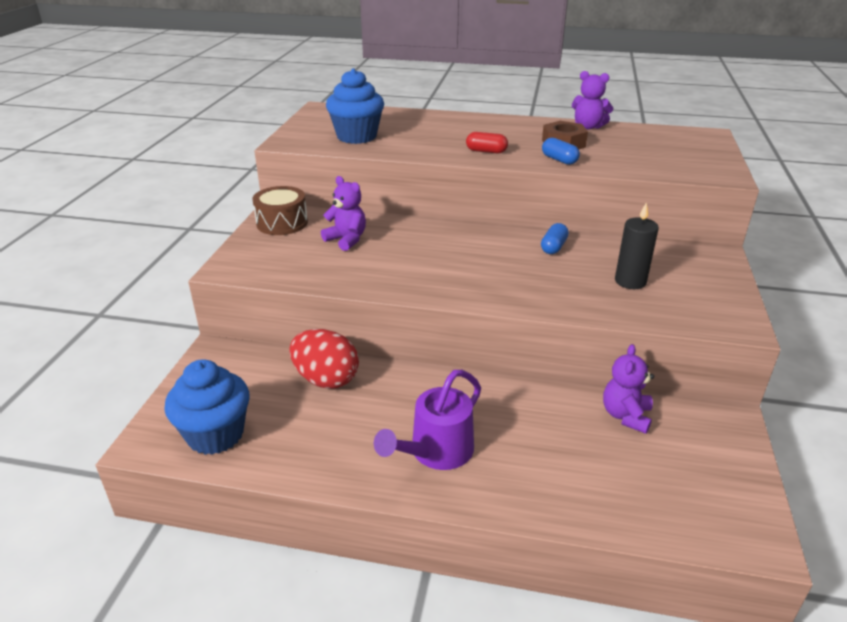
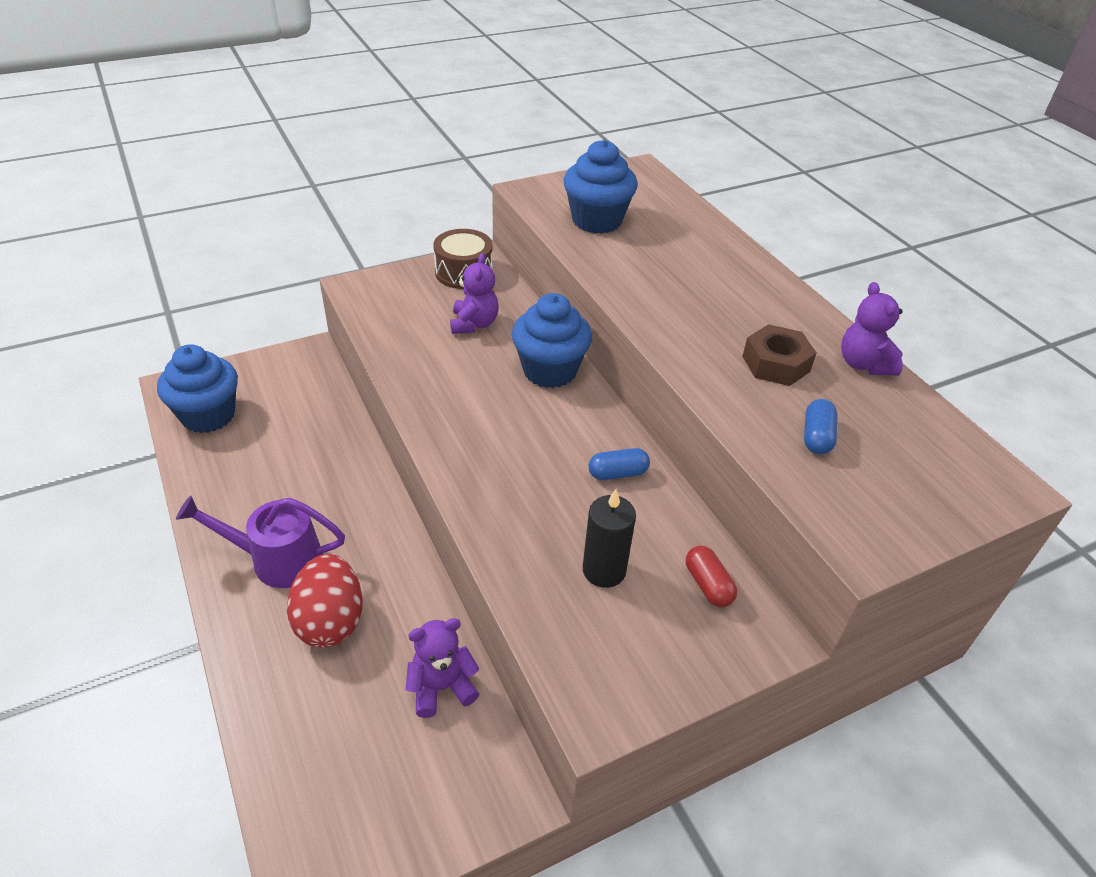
camera: 50 degrees right, 10 degrees up
red egg [289,329,359,389] -> red egg moved to [287,554,363,647]
red capsule [466,132,508,153] -> red capsule moved to [686,546,737,607]
blue capsule [542,138,580,165] -> blue capsule moved to [804,399,837,454]
none -> blue cupcake [512,293,592,388]

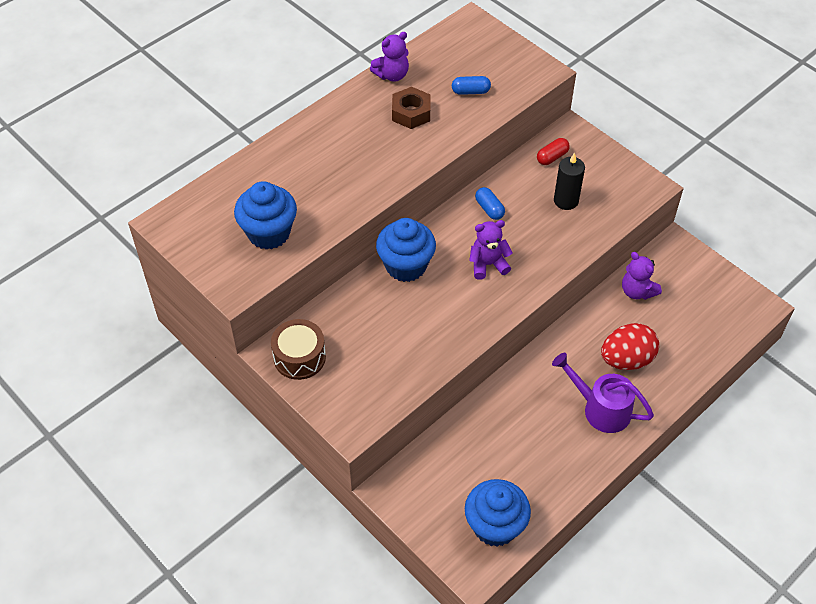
camera: 105 degrees left, 10 degrees up
purple watering can [176,496,345,588] -> purple watering can turned 135 degrees clockwise [552,353,654,433]
purple teddy bear [450,253,499,334] -> purple teddy bear moved to [469,220,513,280]

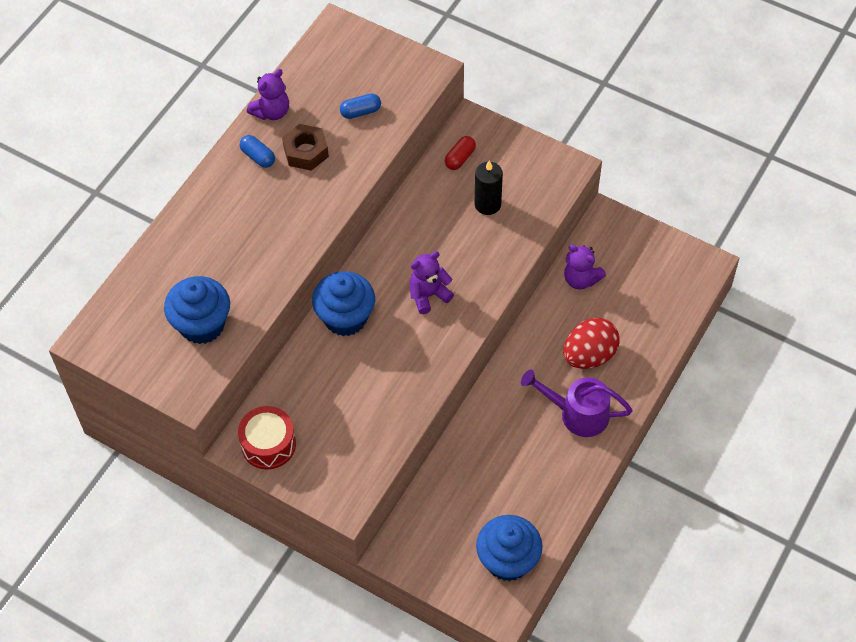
camera: 15 degrees left, 5 degrees up
brown drum [271,319,326,380] -> red drum [238,406,296,469]
blue capsule [475,187,505,220] -> blue capsule moved to [240,135,275,168]

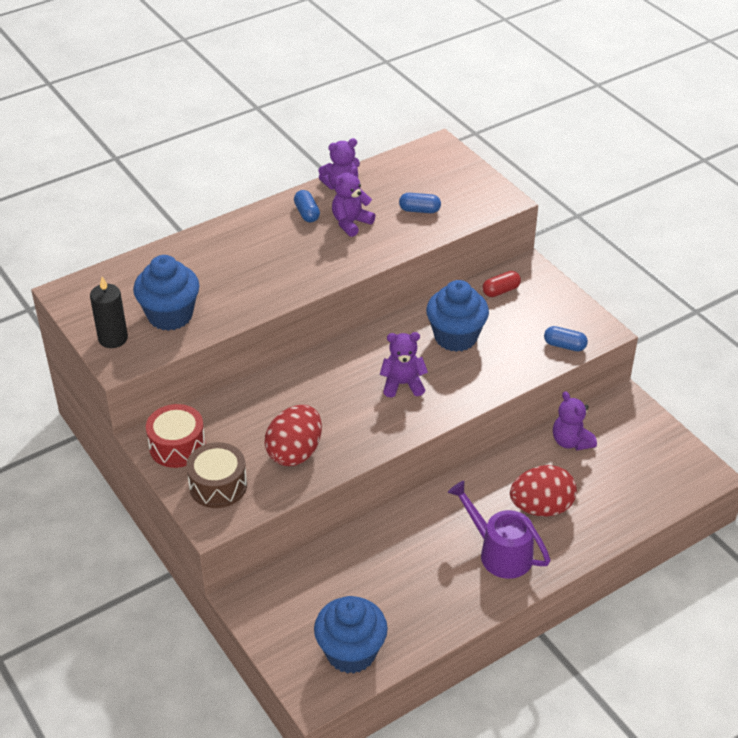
camera: 25 degrees right, 15 degrees down
brown nut [282,124,329,171] -> purple teddy bear [332,166,376,237]
blue cupcake [312,271,375,336] -> blue cupcake moved to [426,280,489,352]
black candle [475,160,503,215] -> black candle moved to [90,277,128,348]
none -> brown drum [186,442,247,508]
none -> red egg [265,405,322,466]
none -> blue capsule [544,326,588,351]

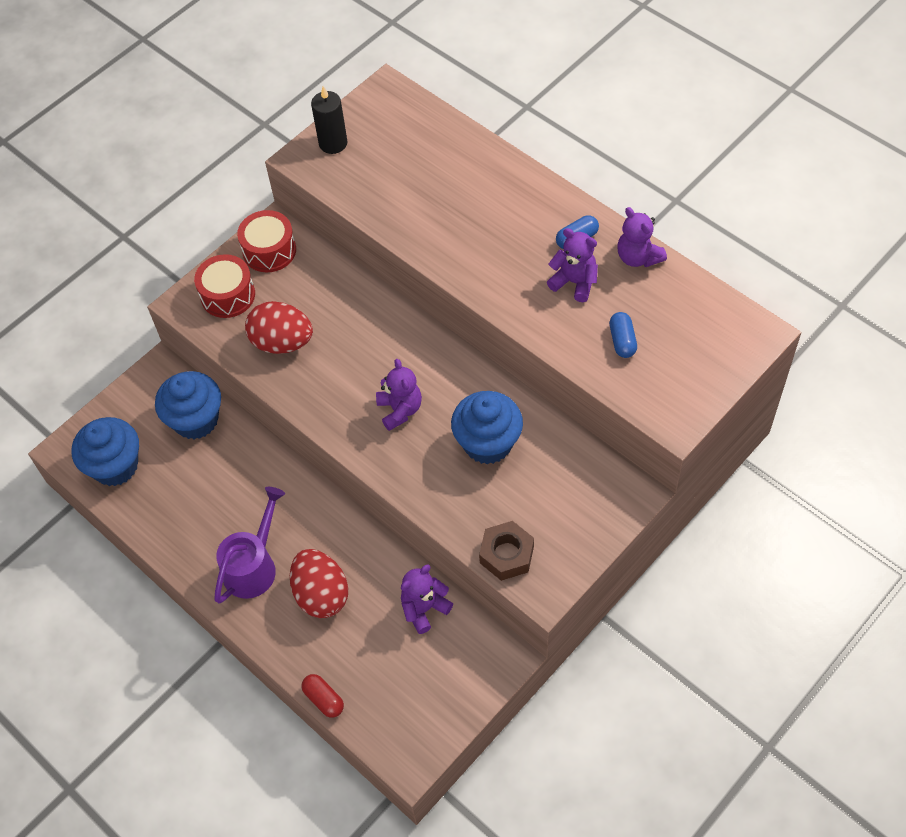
camera: 80 degrees right, 15 degrees up
blue cupcake [133,255,200,331] -> blue cupcake moved to [155,371,221,439]
brown drum [186,442,247,508] -> red drum [194,254,255,318]
red capsule [482,271,521,297] -> red capsule moved to [301,674,344,718]
blue capsule [544,326,588,351] -> brown nut [479,521,534,581]

